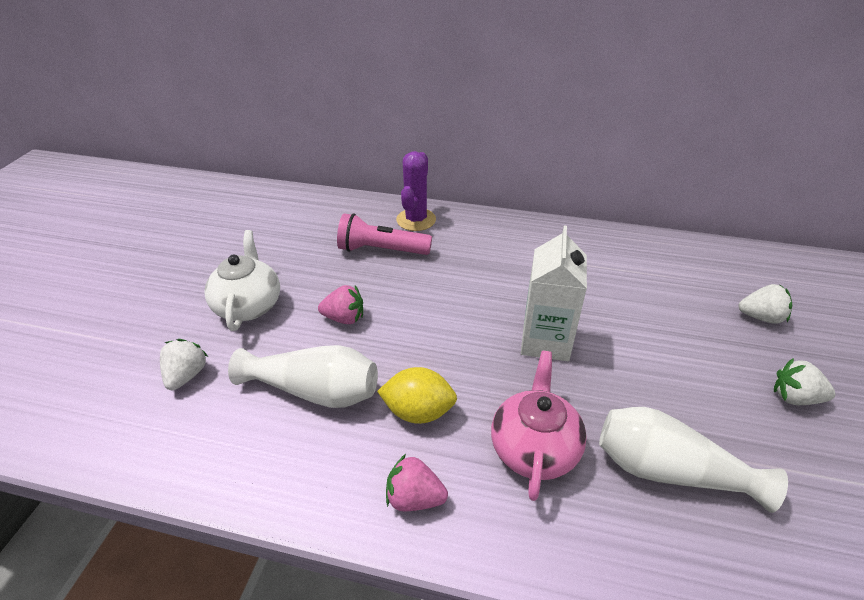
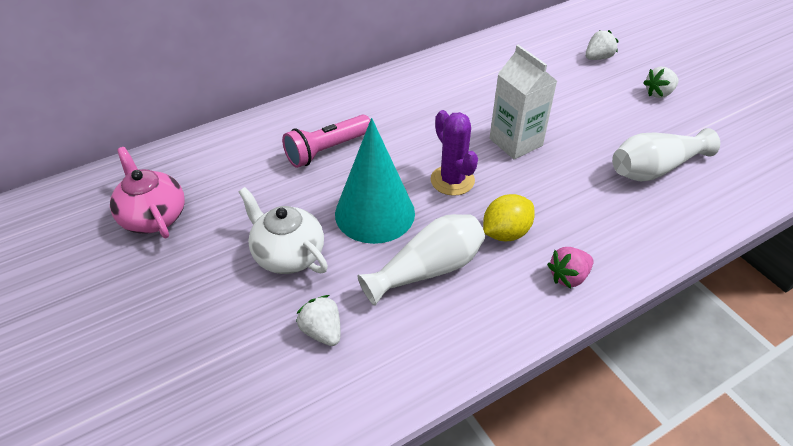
camera: 45 degrees left, 5 degrees up
pink strawberry [318,285,363,324] -> turquoise cone [335,118,415,244]
purple cactus [396,151,436,231] -> purple cactus moved to [431,110,478,196]
pink teapot [491,351,587,501] -> pink teapot moved to [110,147,185,238]

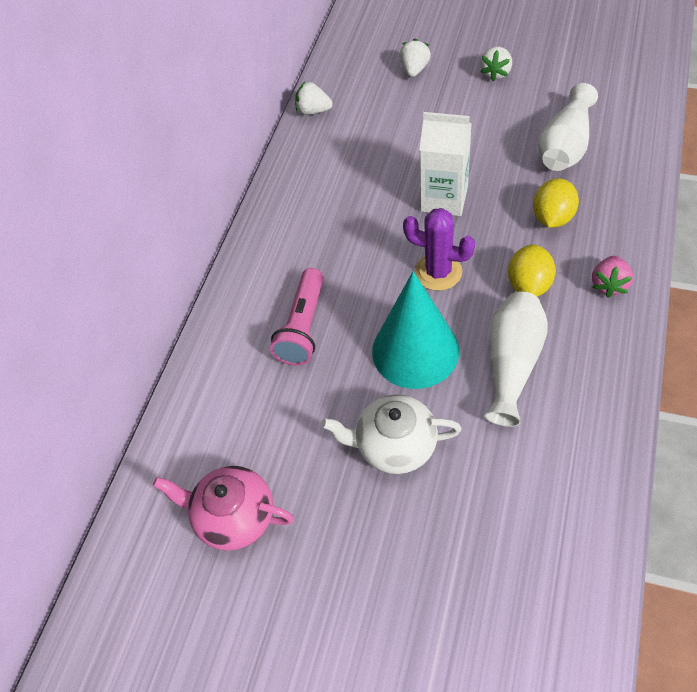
camera: 35 degrees left, 10 degrees up
white strawberry [296,295,341,346] -> white strawberry moved to [295,82,333,115]
none -> yellow lemon [533,178,579,228]

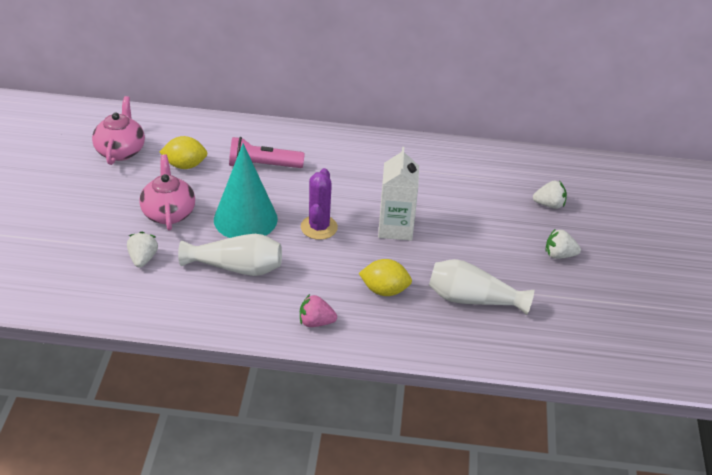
camera: 70 degrees right, 15 degrees down
white strawberry [295,82,333,115] -> white strawberry moved to [127,232,158,268]
white teapot [321,394,462,474] -> pink teapot [139,154,195,230]
yellow lemon [508,244,556,297] -> yellow lemon moved to [160,136,208,169]

